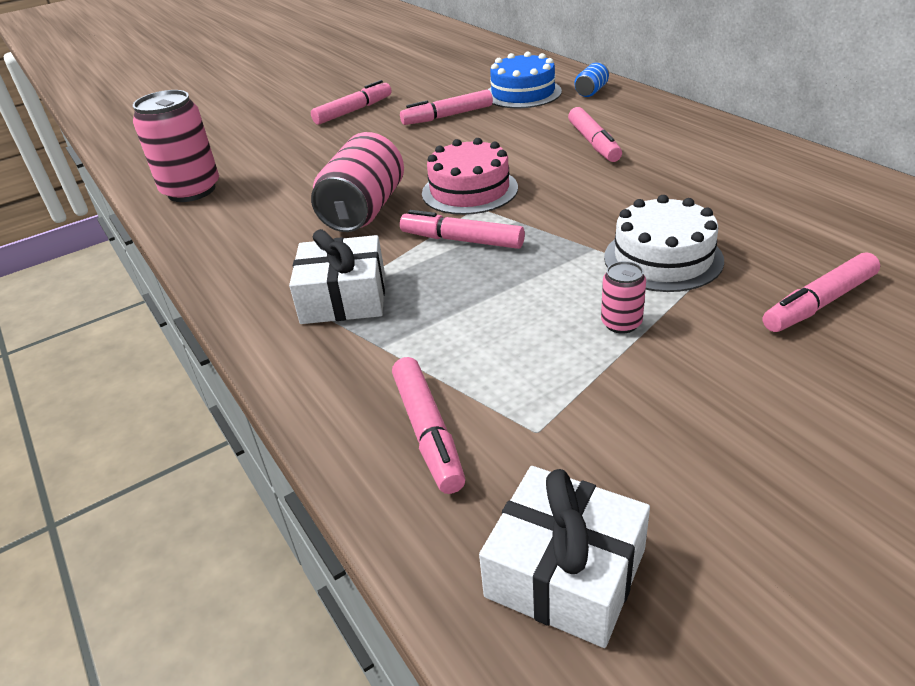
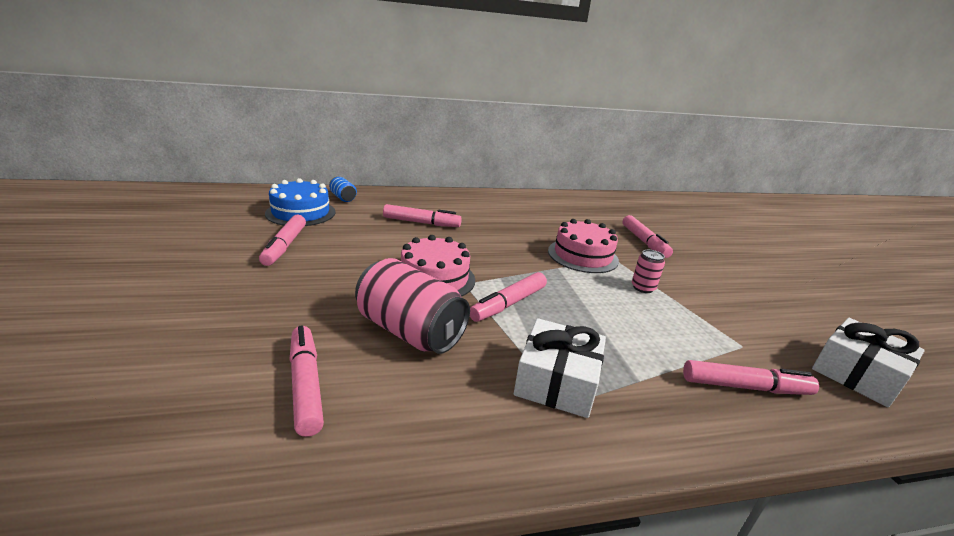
camera: 75 degrees left, 10 degrees down
pink can [133,90,219,202] -> none
pink marker [311,80,392,125] -> pink marker moved to [289,325,324,437]
white cake [604,195,724,292] -> pink cake [548,219,619,273]

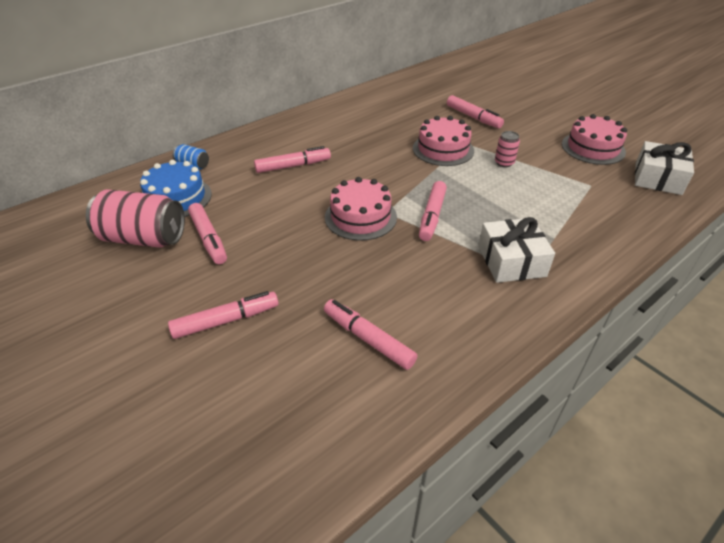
camera: 25 degrees left, 15 degrees up
pink can [355,258,470,354] -> pink can moved to [86,189,185,248]
pink marker [683,360,819,395] -> pink marker moved to [168,291,279,339]
none -> pink cake [562,114,627,165]

